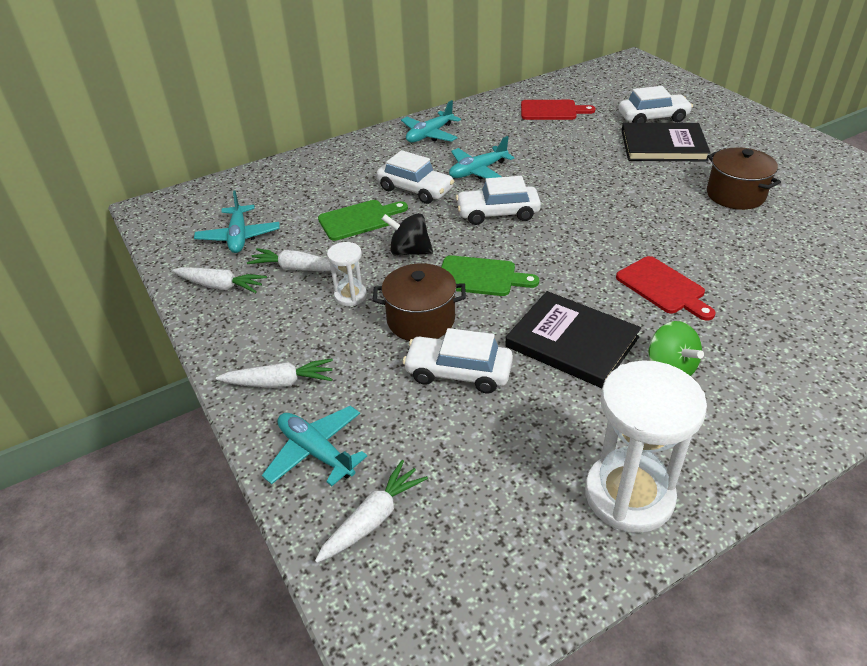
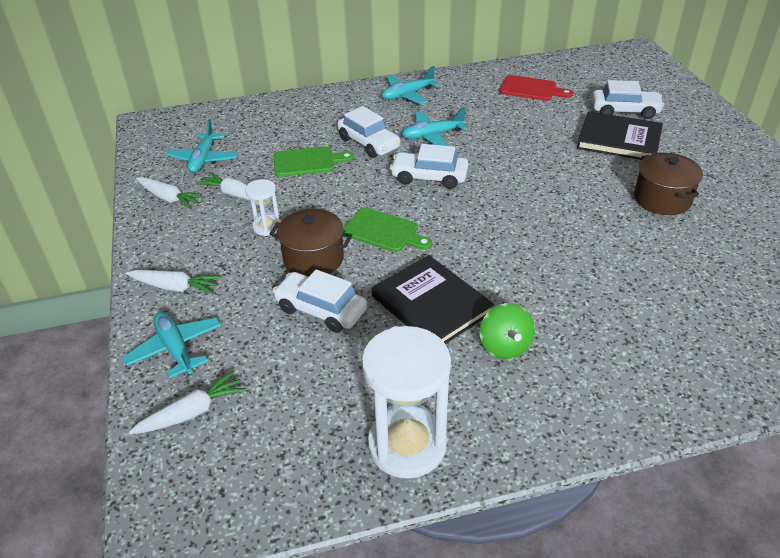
camera: 15 degrees right, 0 degrees up
black spinning top [382,213,433,256] -> none
red cutting board [616,256,716,321] -> none

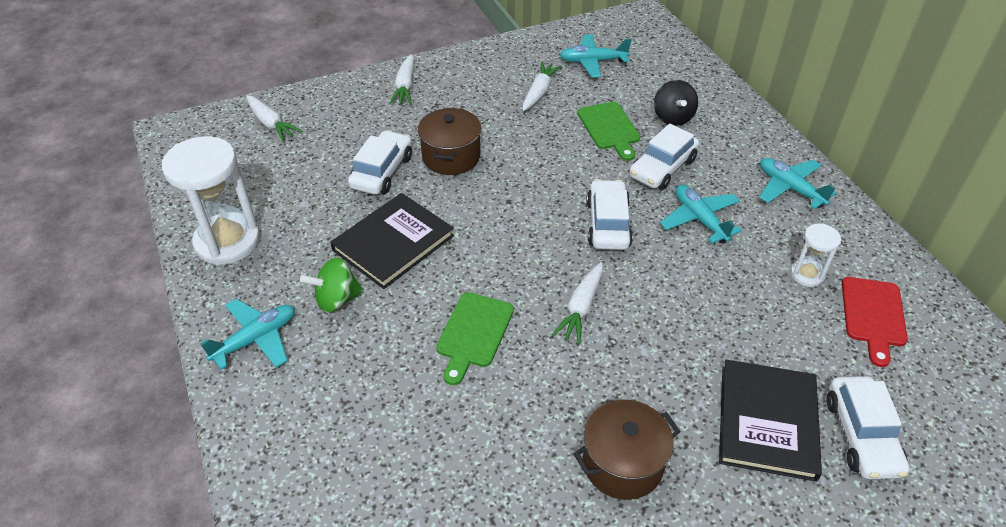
camera: 80 degrees right, 5 degrees up
turquoise plane [123,312,221,378] -> turquoise plane moved to [201,299,295,370]
white carrot [136,177,206,210] -> white carrot moved to [552,262,603,344]
white hourglass [245,179,281,236] -> white hourglass moved to [790,224,841,287]
green cutting board [343,207,432,252] -> green cutting board moved to [436,292,514,385]
none -> black spinning top [654,80,698,126]

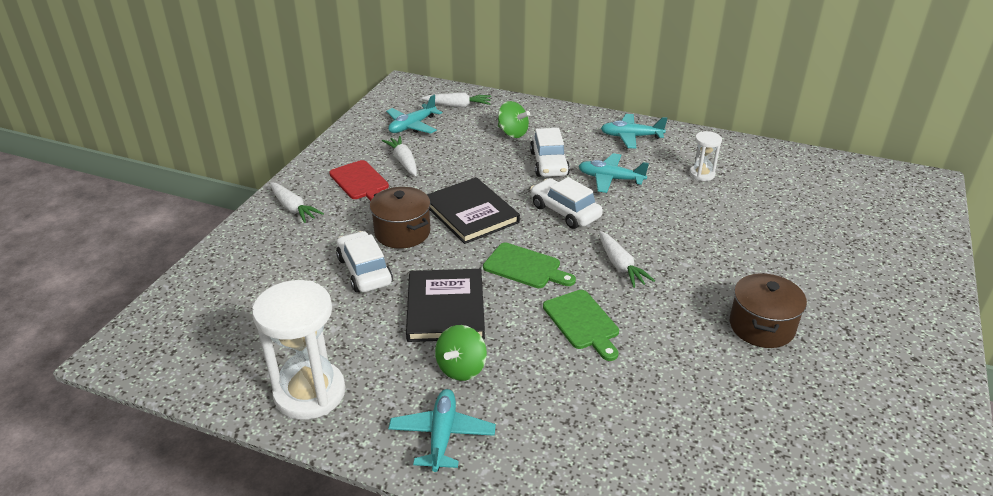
camera: 45 degrees left, 10 degrees down
white carrot [246,95,302,142] -> white carrot moved to [422,93,491,107]
green cutting board [578,102,640,161] -> green cutting board moved to [483,243,576,288]
black spinning top [654,80,698,126] -> green spinning top [498,101,530,138]
black book [719,360,822,482] -> black book moved to [427,177,520,244]
white car [826,376,909,479] -> none
red cutting board [842,277,908,367] -> red cutting board moved to [329,160,389,201]

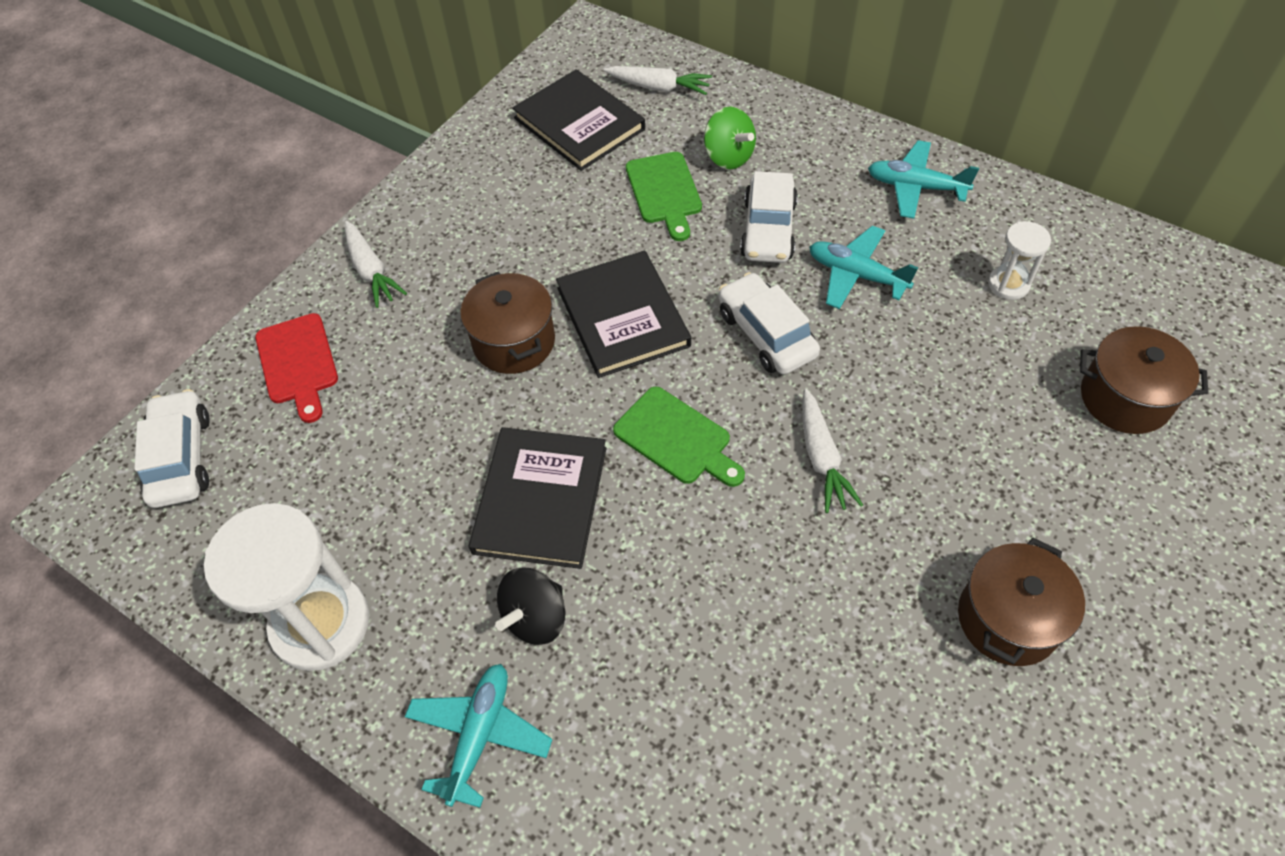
camera: 15 degrees right, 20 degrees up
red cutting board [329,160,389,201] -> red cutting board moved to [255,313,338,423]
white car [336,231,393,292] -> white car moved to [134,389,210,508]
white carrot [382,136,417,176] -> none
turquoise plane [386,95,442,134] -> black book [512,69,645,171]
green spinning top [435,325,487,381] -> black spinning top [495,568,565,645]
green cutting board [543,290,619,361] -> green cutting board moved to [626,152,702,241]
none -> brown pot [1080,326,1208,434]

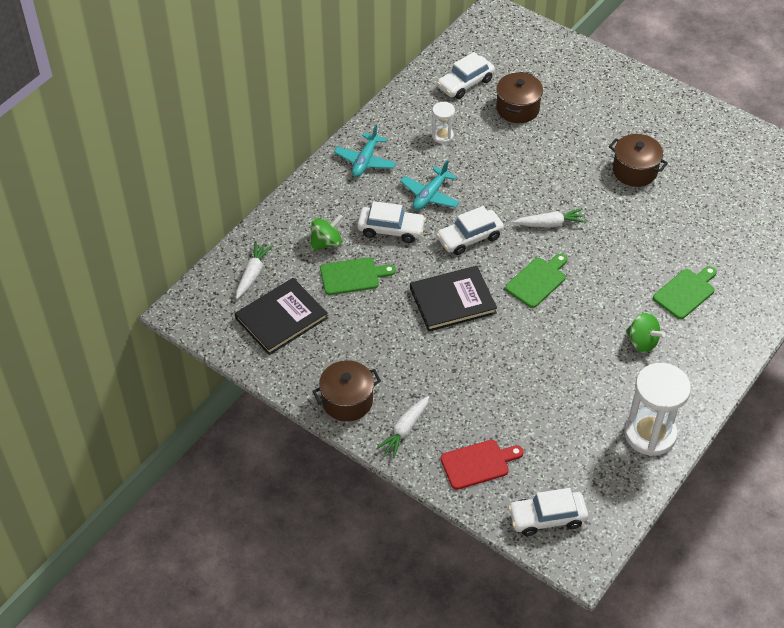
camera: 90 degrees left, 5 degrees down
white carrot [345,221,407,308] -> white carrot turned 150 degrees clockwise [376,396,429,458]
turquoise plane [405,664,552,808] -> none
brown pot [460,272,555,374] -> brown pot moved to [312,360,381,422]
black book [469,427,607,569] -> none
black spinning top [495,568,565,645] -> green spinning top [626,313,666,353]
none -> white car [437,52,495,99]
none -> green cutting board [653,266,717,319]

